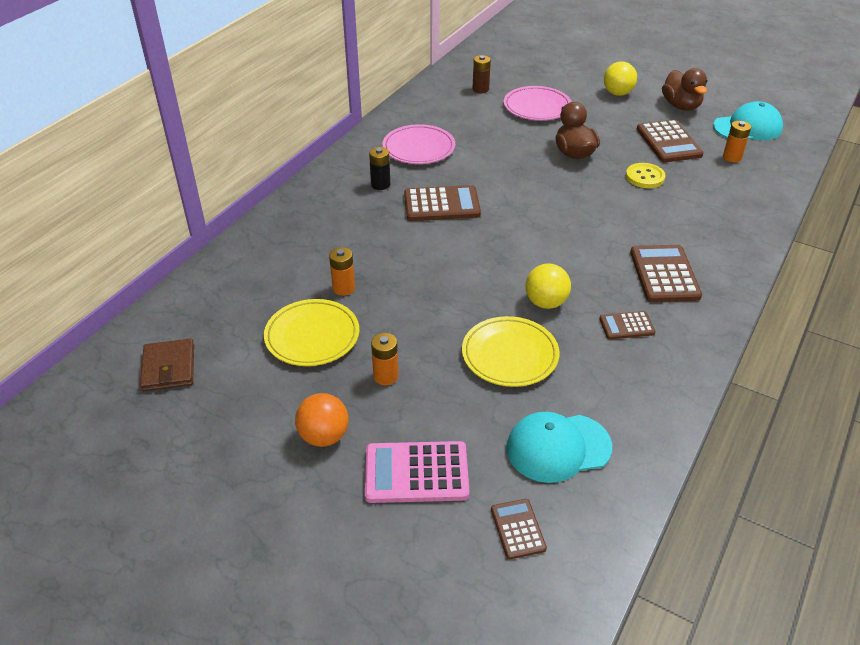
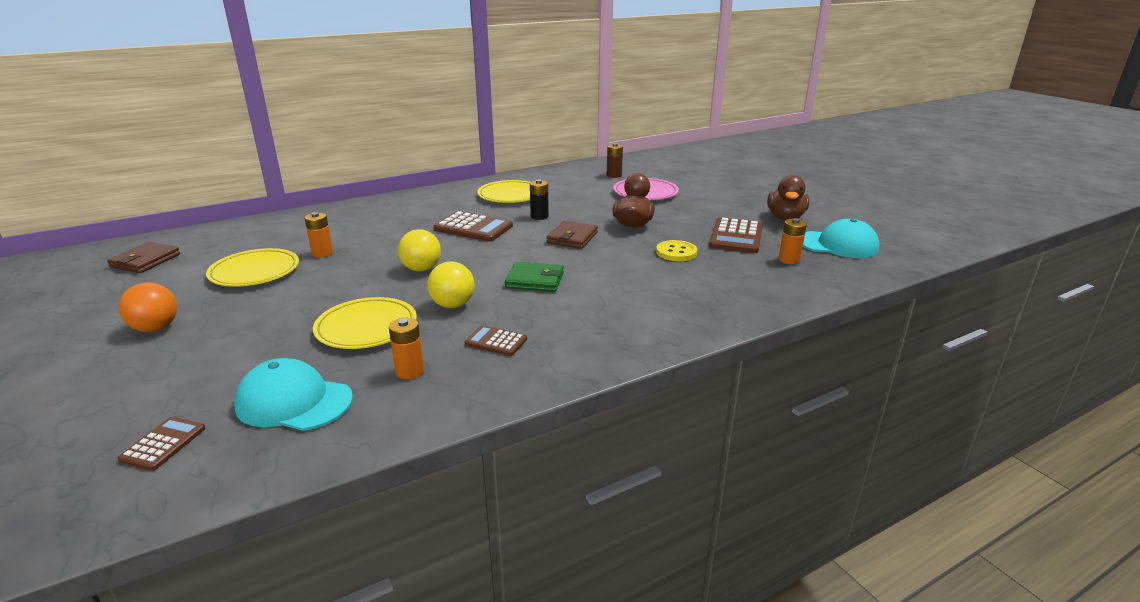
camera: 30 degrees right, 15 degrees down
pink calculator [365,441,470,503] -> none
black battery [369,147,390,190] -> black battery moved to [530,180,549,220]
orange battery [371,333,399,385] -> orange battery moved to [389,318,424,379]
pink plate [383,124,455,164] -> yellow plate [477,180,530,203]
yellow ball [604,61,637,96] -> yellow ball moved to [398,229,441,272]
brown calculator [630,245,702,302] -> none
none -> green wallet [505,262,564,292]
none -> brown wallet [547,221,598,249]

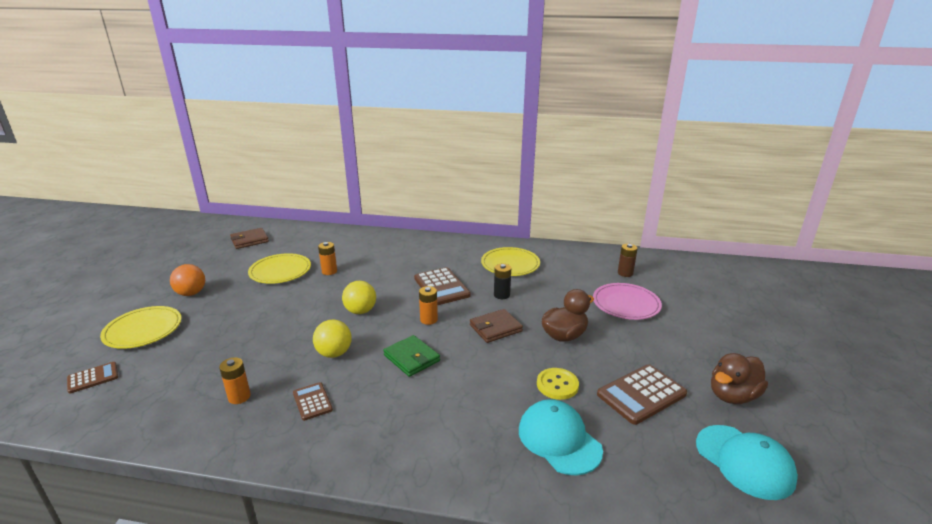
camera: 40 degrees right, 0 degrees up
turquoise cap [234,358,353,431] -> turquoise cap moved to [519,399,603,475]
yellow plate [313,297,417,349] -> yellow plate moved to [100,306,181,349]
orange battery [779,218,807,264] -> orange battery moved to [419,286,438,325]

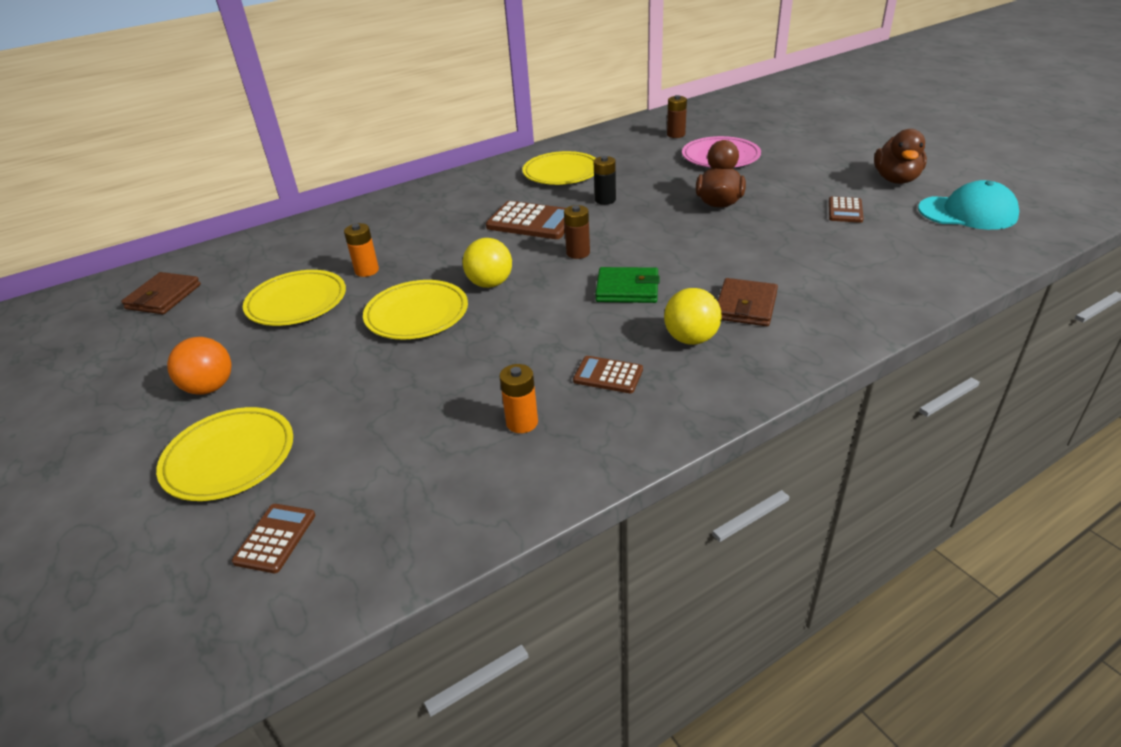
camera: 40 degrees left, 10 degrees up
yellow ball [313,320,352,358] -> yellow ball moved to [664,288,721,345]
orange battery [419,286,438,325] -> brown battery [564,205,590,259]
brown wallet [470,309,523,343] -> brown wallet moved to [718,278,778,326]
turquoise cap [519,399,603,475] -> none
yellow button [537,368,579,400] -> none
brown calculator [597,364,687,425] -> brown calculator [829,197,864,223], size x0.57
none -> yellow plate [363,280,468,339]

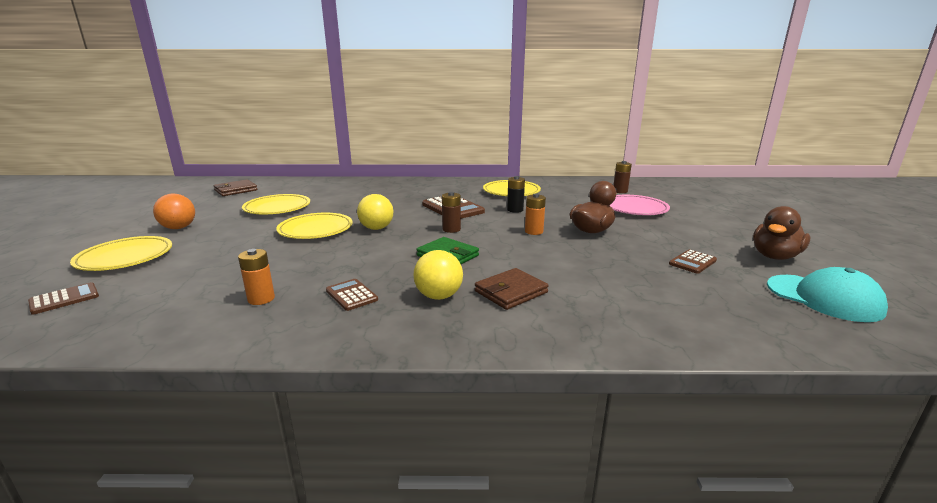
camera: 30 degrees right, 15 degrees down
orange battery [344,223,379,277] -> orange battery moved to [525,194,546,235]

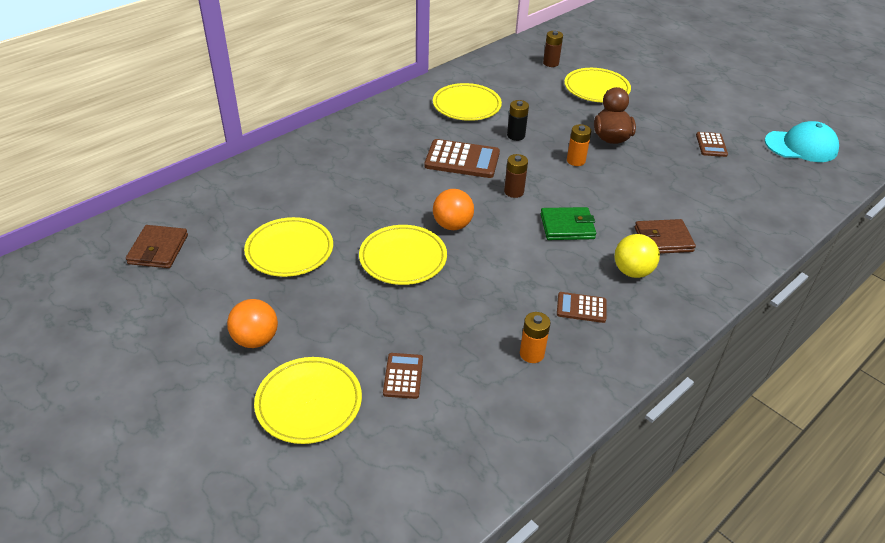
camera: 45 degrees left, 20 degrees up
brown calculator [28,282,99,315] -> brown calculator moved to [383,353,423,399]
yellow ball [357,194,393,230] -> orange ball [433,189,474,230]
brown wallet [475,268,549,310] -> brown wallet turned 75 degrees clockwise [635,219,696,254]
pink plate [609,195,670,215] -> yellow plate [564,68,631,102]
brown duck [753,206,811,260] -> none

